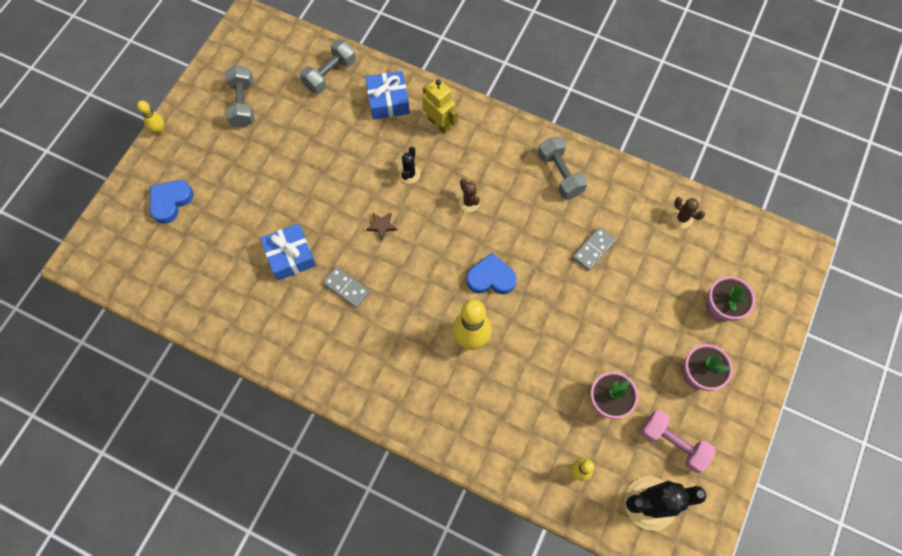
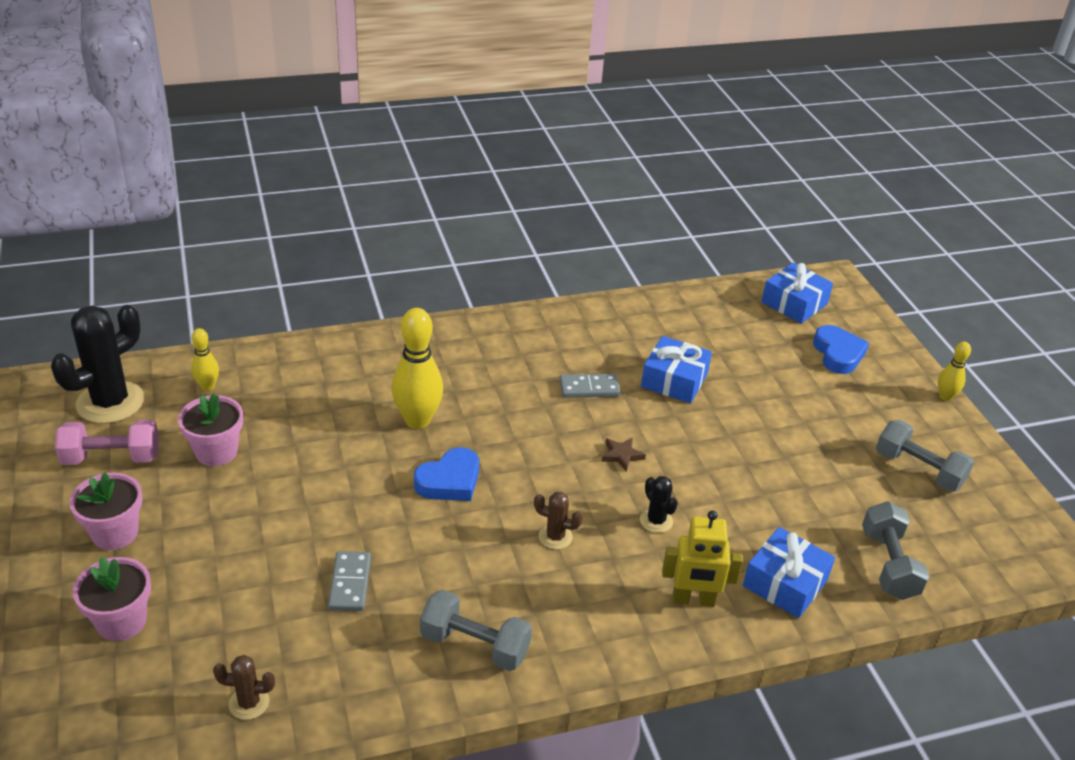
camera: 135 degrees right, 30 degrees down
none -> blue gift [761,263,833,324]

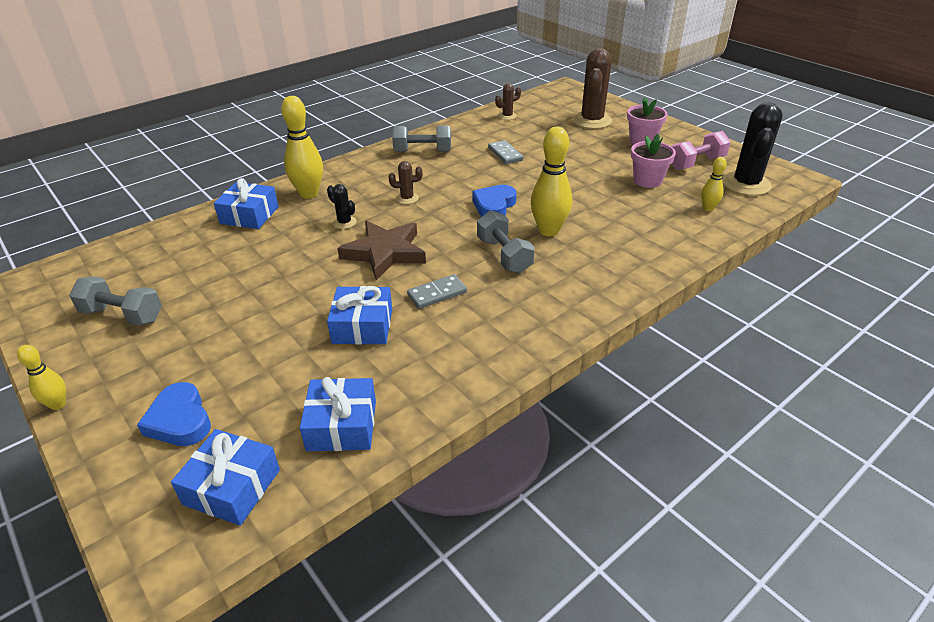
camera: 160 degrees right, 0 degrees up
pink flower pot [72,557,151,641] -> brown cactus [572,48,612,129]
brown star [602,437,646,472] -> brown star [337,221,426,280], size x2.40
yellow robot [662,511,743,607] -> yellow bowling pin [281,96,323,199]
grey dumbbell [862,501,929,600] -> grey dumbbell moved to [477,210,535,273]
none -> blue gift [300,377,376,451]

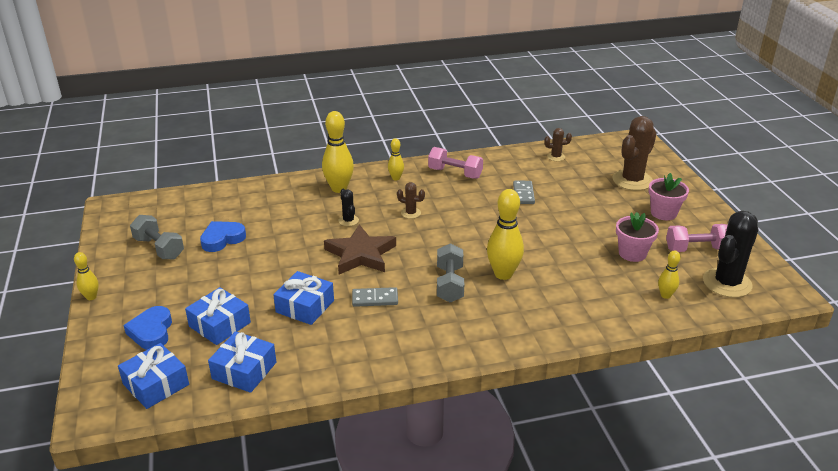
camera: 25 degrees right, 5 degrees down
blue gift [214,178,279,229] -> blue gift moved to [185,287,251,345]
grey dumbbell [392,125,451,152] -> pink dumbbell [428,147,483,179]
blue heart [472,185,517,217] -> blue heart moved to [200,221,246,252]
none -> yellow bowling pin [388,138,404,180]

